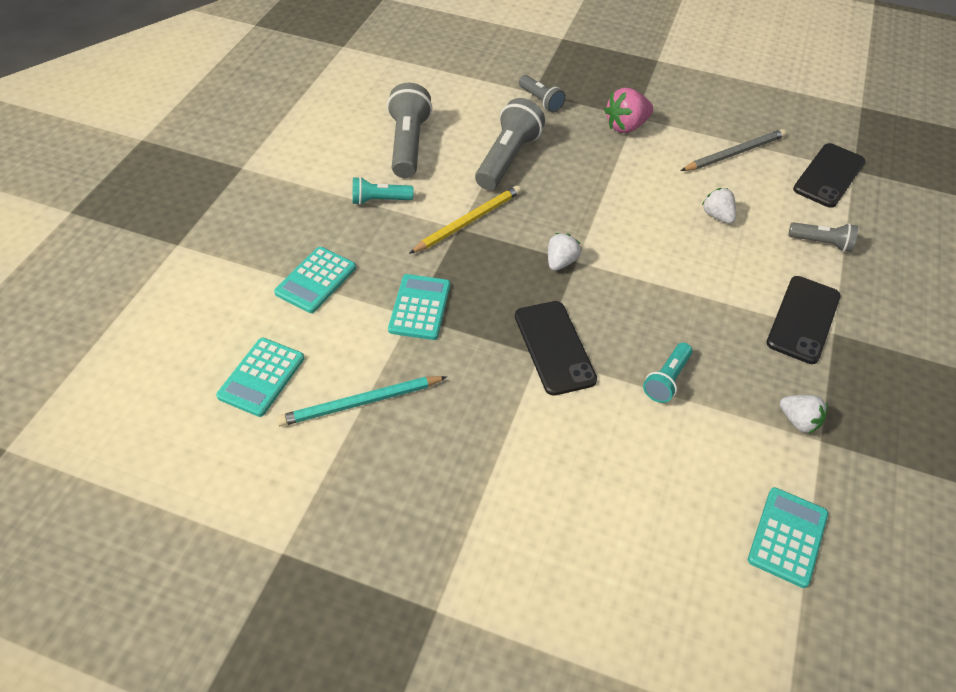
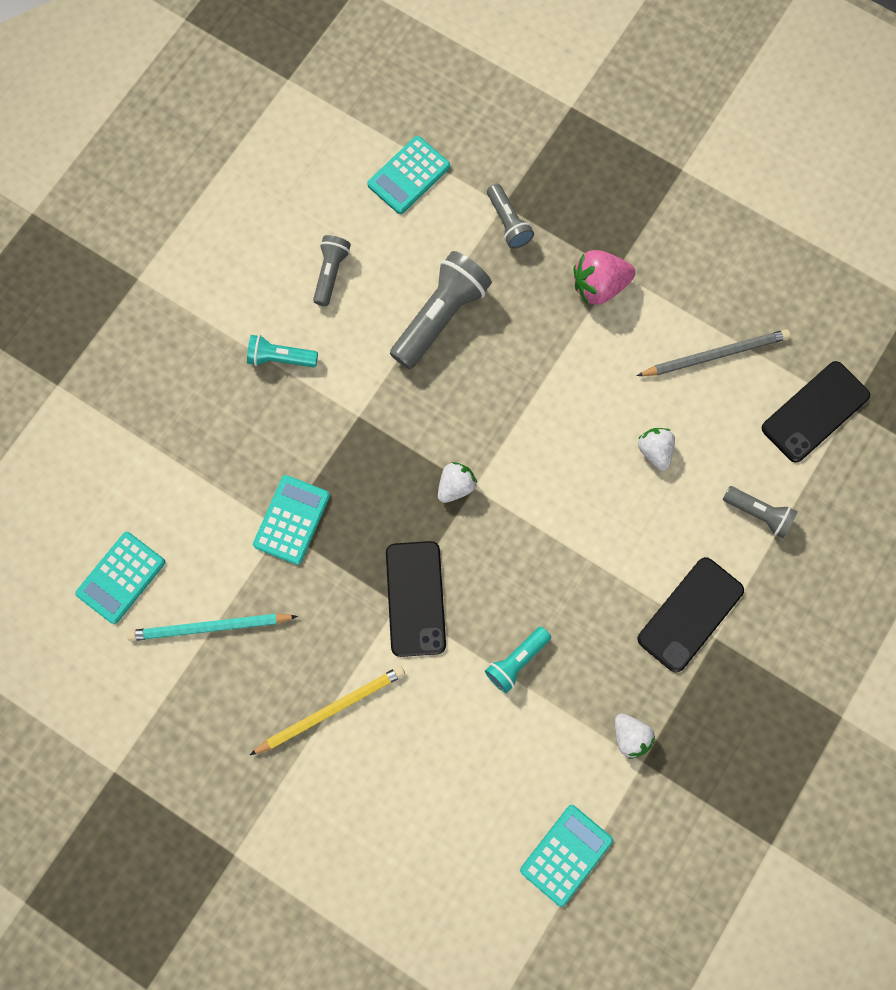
camera: 15 degrees right, 25 degrees up
turquoise calculator [274,247,356,313] -> turquoise calculator moved to [367,136,450,214]
grey flashlight [387,83,432,178] -> grey flashlight [313,235,351,306], size x0.57
yellow pencil [409,185,521,254] -> yellow pencil moved to [250,666,405,755]

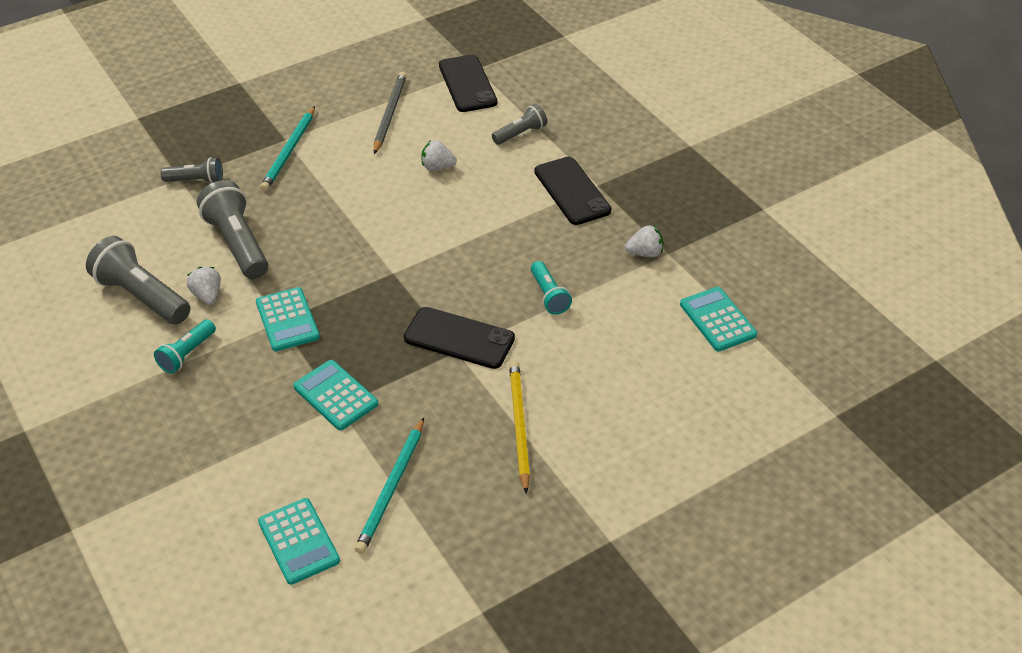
camera: 65 degrees left, 30 degrees down
grey flashlight [313,235,351,306] -> grey flashlight [86,236,190,325], size x1.76
turquoise calculator [367,136,450,214] -> turquoise calculator moved to [256,287,320,351]
white strawberry [438,462,477,503] -> white strawberry moved to [187,267,221,304]
pink strawberry [574,250,635,305] -> turquoise pencil [260,106,315,191]

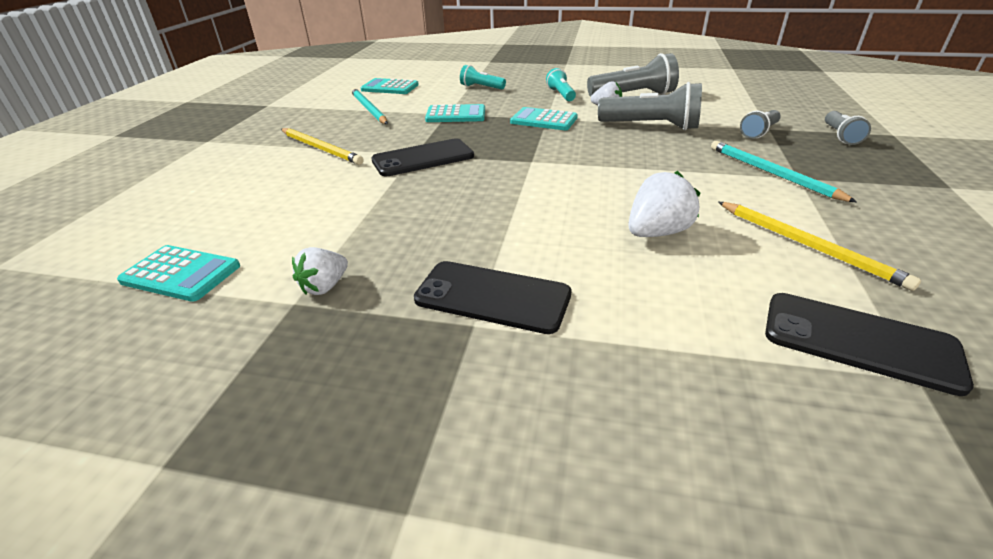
camera: 135 degrees right, 10 degrees down
grey pencil [374,72,407,154] -> yellow pencil [718,202,921,291]
white strawberry [422,140,457,170] -> white strawberry [628,171,700,237], size x1.50
grey flashlight [492,104,547,145] -> grey flashlight moved to [825,111,871,145]
turquoise flashlight [531,261,572,315] -> turquoise flashlight moved to [460,65,506,90]

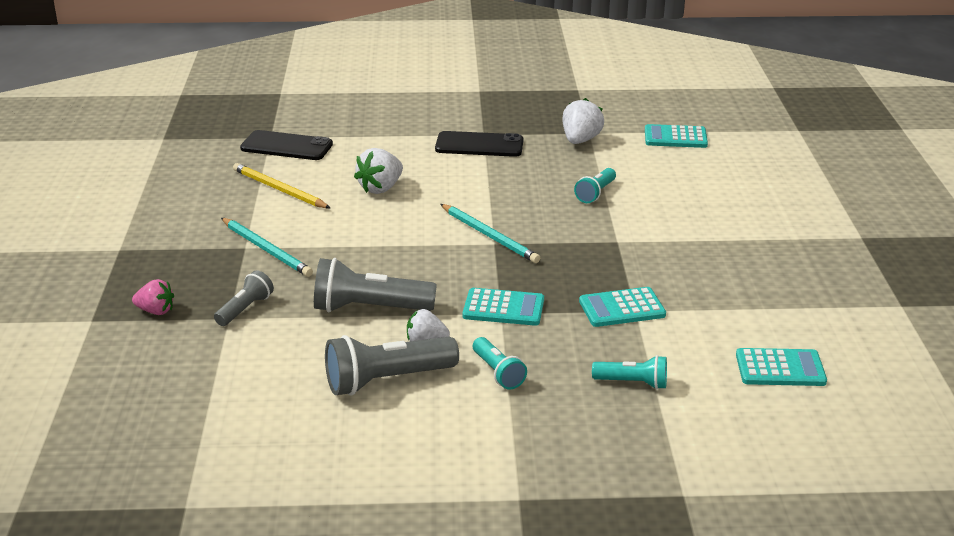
camera: 165 degrees right, 5 degrees down
yellow pencil [281,128,364,165] -> none
white strawberry [292,247,348,295] -> white strawberry [562,98,604,144], size x1.50
turquoise pencil [351,88,388,124] -> turquoise pencil moved to [440,204,540,263]
black phone [371,138,474,176] -> none
grey flashlight [825,111,871,145] -> pink strawberry [132,279,174,315]
none -> turquoise flashlight [574,168,616,203]

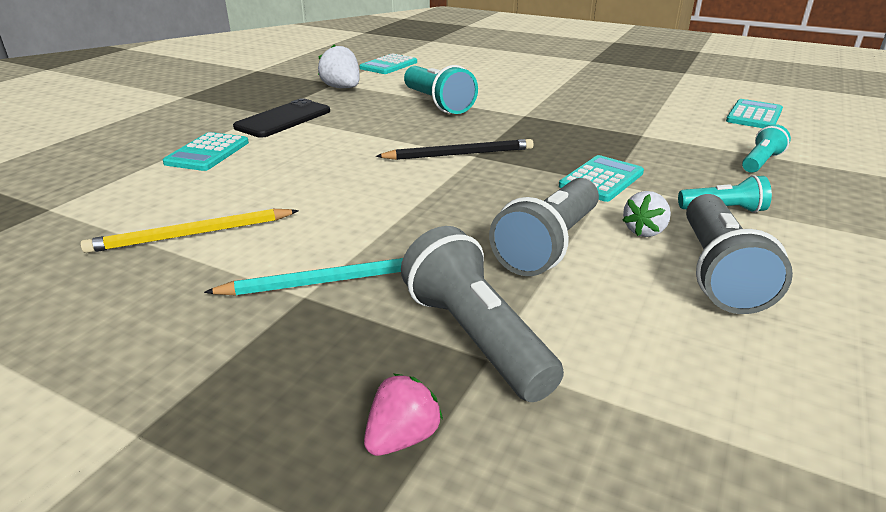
camera: 60 degrees left, 0 degrees up
grey flashlight [214,270,274,326] -> grey flashlight [401,226,564,402], size x1.76
black phone [240,130,333,160] -> none
white strawberry [354,148,403,194] -> none
turquoise pencil [440,204,540,263] -> black pencil [376,139,534,160]
turquoise flashlight [574,168,616,203] -> turquoise flashlight [404,65,478,114], size x1.76
turquoise calculator [579,287,666,327] -> turquoise calculator moved to [163,132,249,171]

